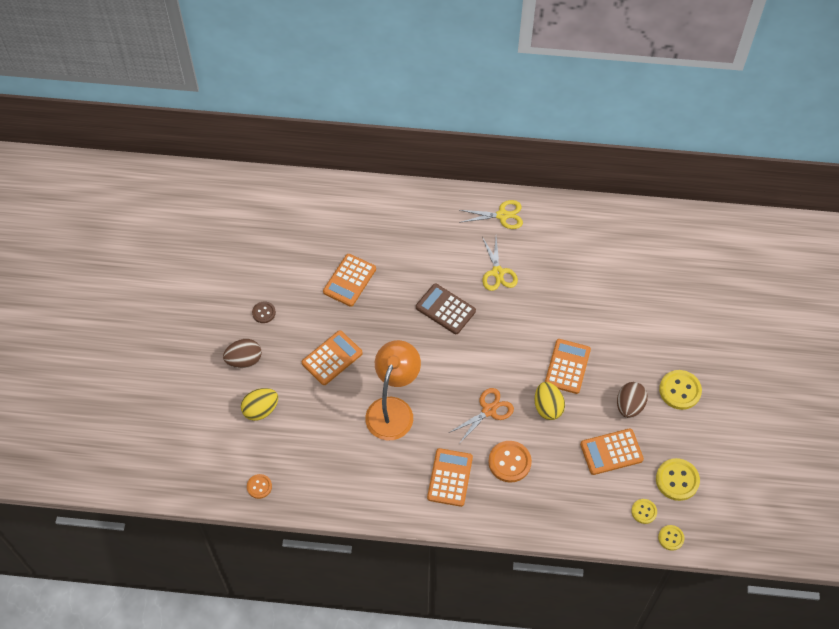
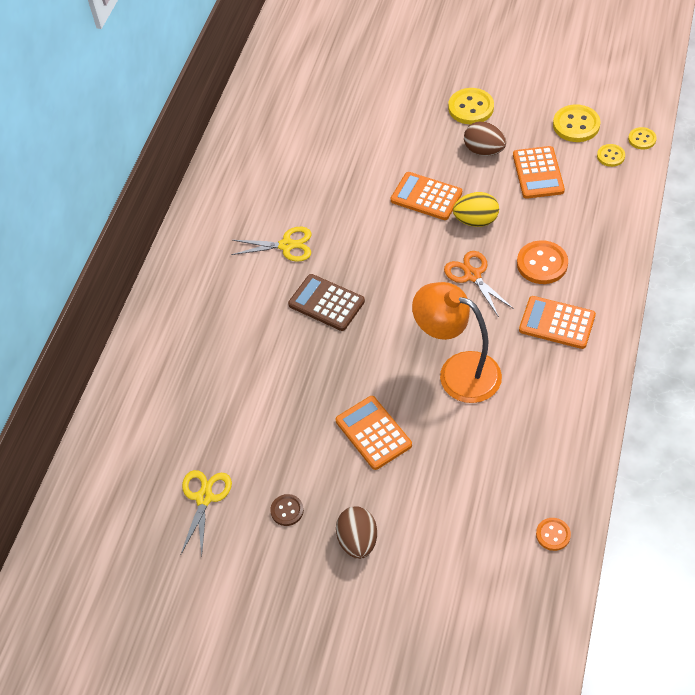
camera: 75 degrees left, 5 degrees down
yellow egg [241,388,278,421] -> none
orange calculator [323,254,376,307] -> none
brown calculator [416,284,476,334] -> brown calculator turned 75 degrees clockwise [288,274,365,331]
yellow scissors [459,200,523,229] -> yellow scissors moved to [181,470,232,556]

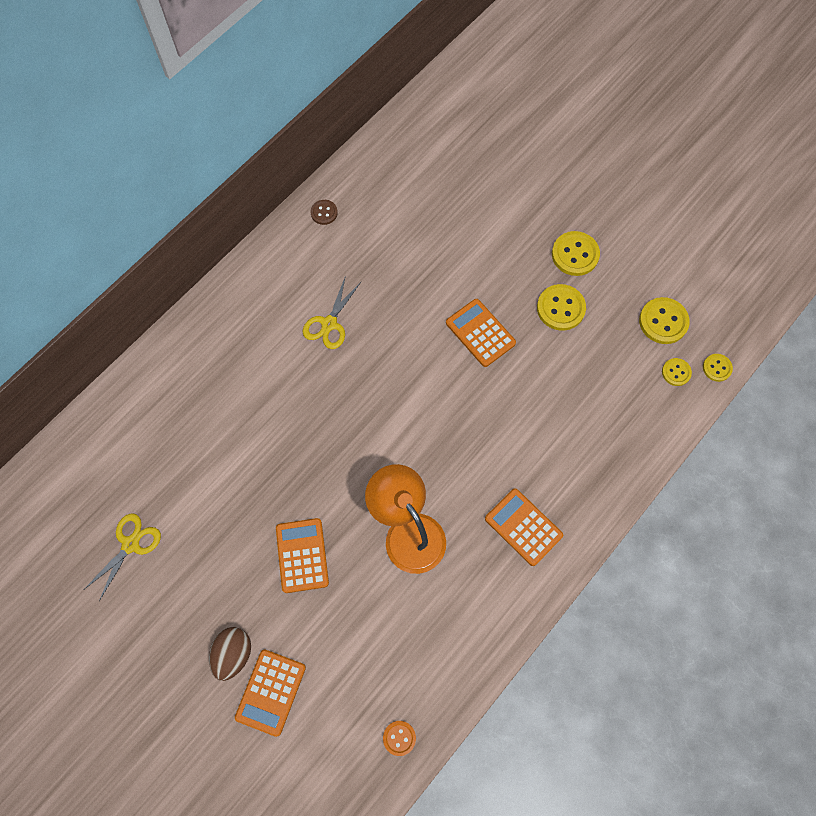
camera: 20 degrees right, 15 degrees up
yellow scissors [231,227,311,262] -> yellow scissors turned 90 degrees clockwise [303,275,361,349]
brown button [270,494,304,526] -> brown button moved to [311,200,338,225]
brown calculator [288,274,365,331] -> none
orange scissors [444,251,514,317] -> none
yellow egg [453,192,499,227] -> none
brown egg [464,122,506,156] -> yellow button [537,284,586,331]
orange calculator [513,146,565,199] -> orange calculator moved to [235,649,306,737]
orange button [517,240,568,284] -> none

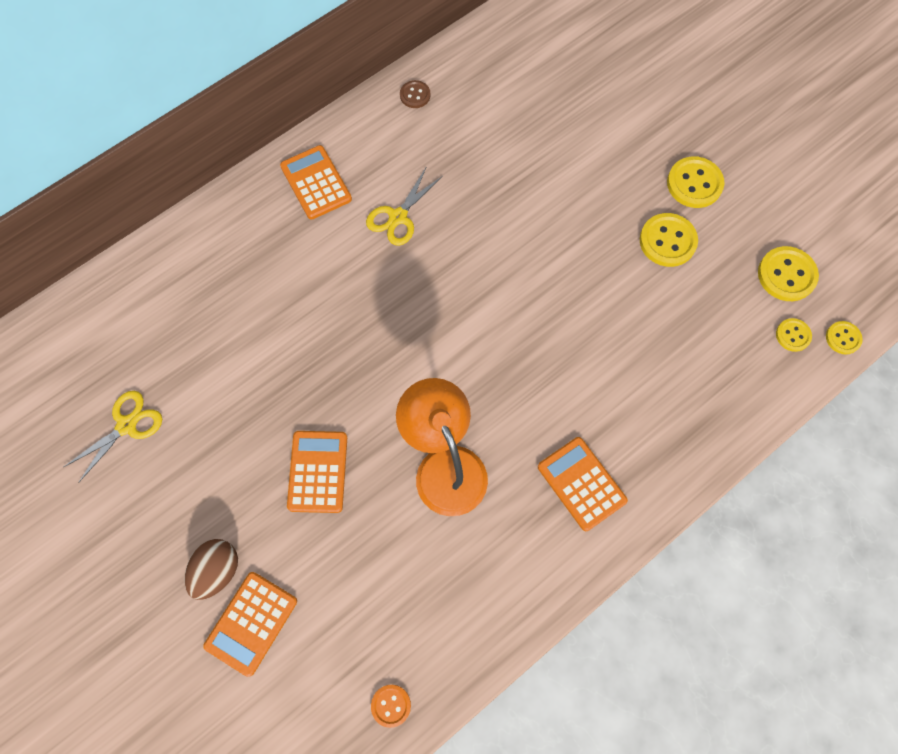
camera: 10 degrees right, 0 degrees up
orange calculator [446,299,516,367] -> orange calculator moved to [280,145,352,220]

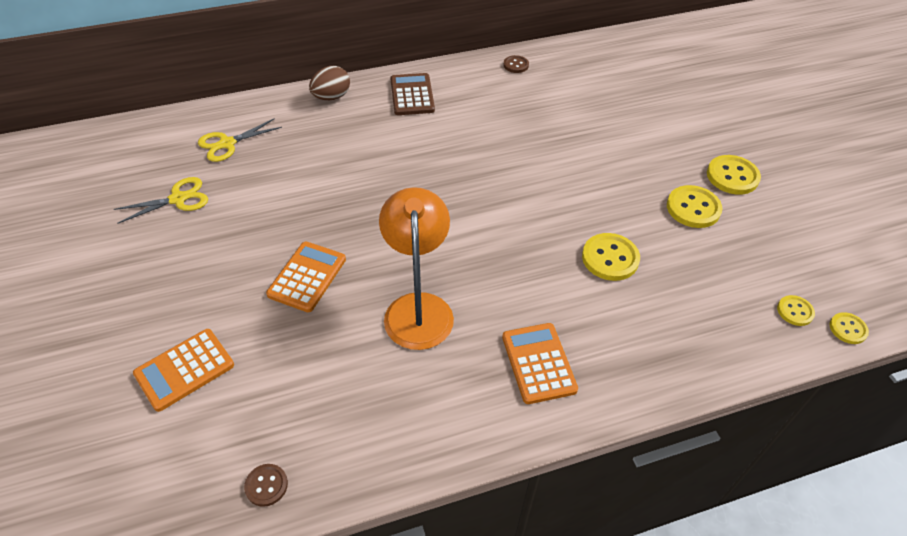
camera: 20 degrees right, 20 degrees down
brown egg [184,539,238,600] -> brown egg moved to [309,66,350,100]
orange calculator [280,145,352,220] -> brown calculator [390,73,435,115]
yellow scissors [366,168,443,246] -> yellow scissors moved to [198,118,282,162]
orange button [371,685,411,728] -> brown button [244,464,288,507]
yellow button [758,246,819,301] -> yellow button moved to [582,233,640,281]

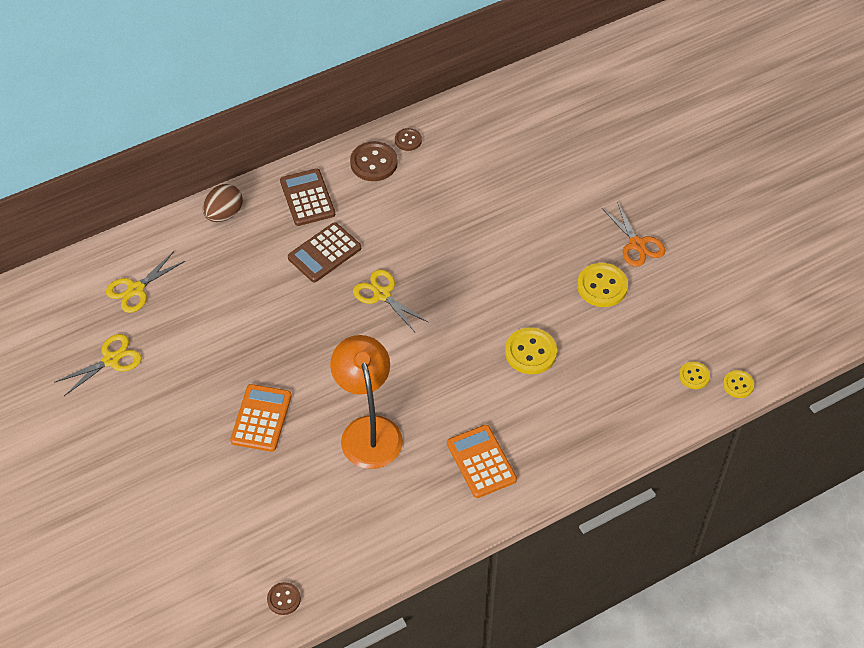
camera: 10 degrees left, 5 degrees up
orange calculator [133,329,234,412] -> none
yellow button [707,155,761,195] -> orange scissors [602,201,665,267]
none -> brown calculator [288,222,361,282]
none -> brown button [350,141,398,181]
none -> yellow scissors [353,269,429,332]

